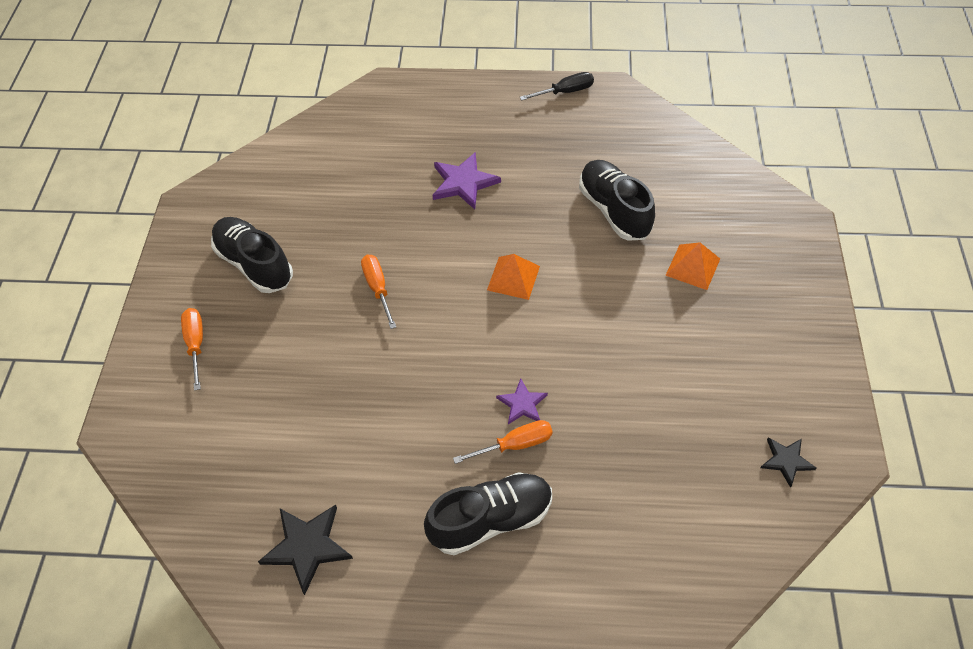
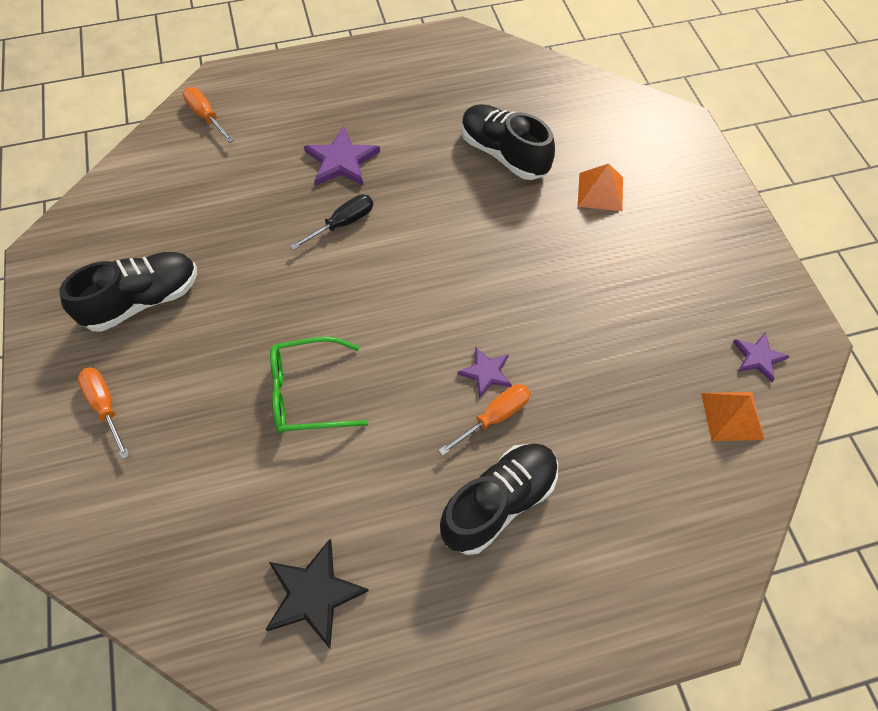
camera: 20 degrees left, 5 degrees up
black shoe [211,217,293,293] -> black shoe turned 120 degrees clockwise [59,252,197,332]
orange screwdriver [361,255,396,329] -> orange screwdriver moved to [183,87,234,143]
orange pyramid [487,254,540,300] -> orange pyramid moved to [701,392,764,441]
black screwdriver [520,72,594,101] -> black screwdriver moved to [290,194,373,250]
black star [761,437,817,488] -> purple star [733,332,790,382]
none -> green glasses [270,337,368,434]

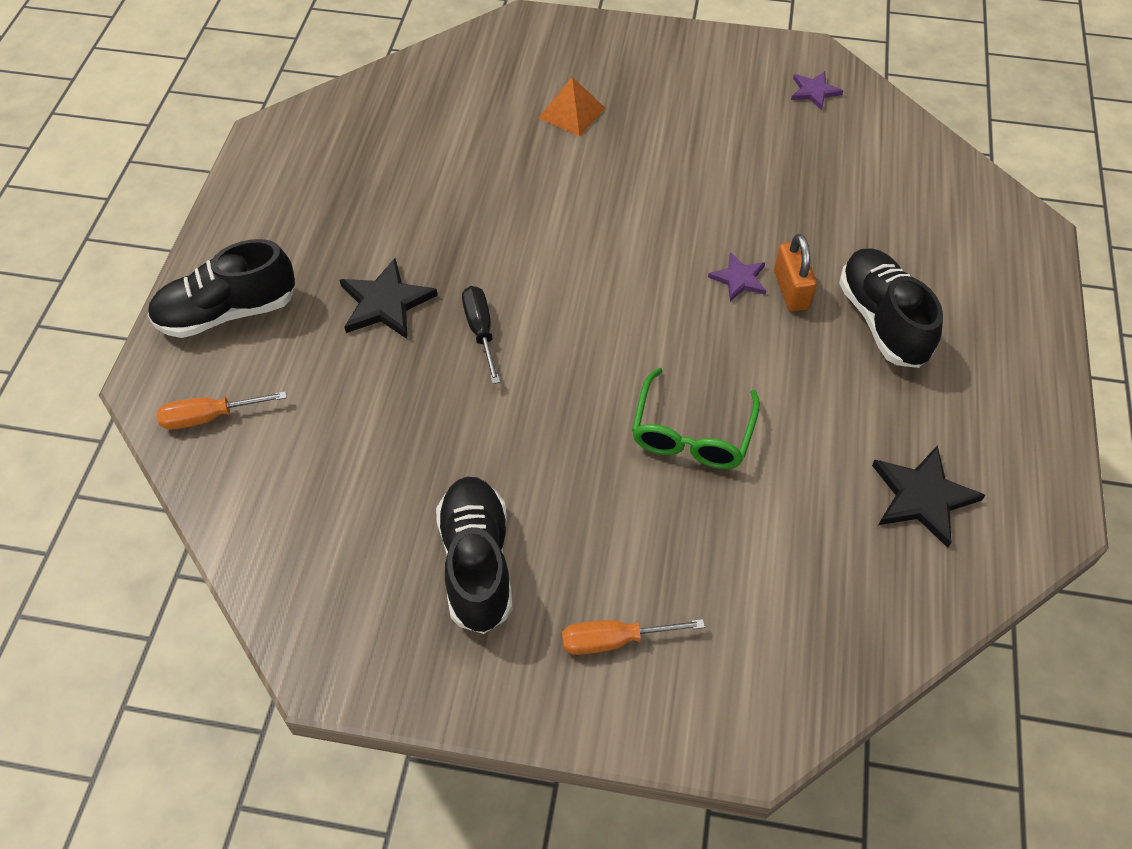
camera: 65 degrees left, 5 degrees down
purple star [304,126,380,186] -> black star [340,258,438,339]
orange screwdriver [438,384,531,456] -> orange padlock [774,234,817,312]
black shoe [461,104,555,180] -> black shoe moved to [147,239,295,338]
orange pyramid [701,392,764,441] -> none

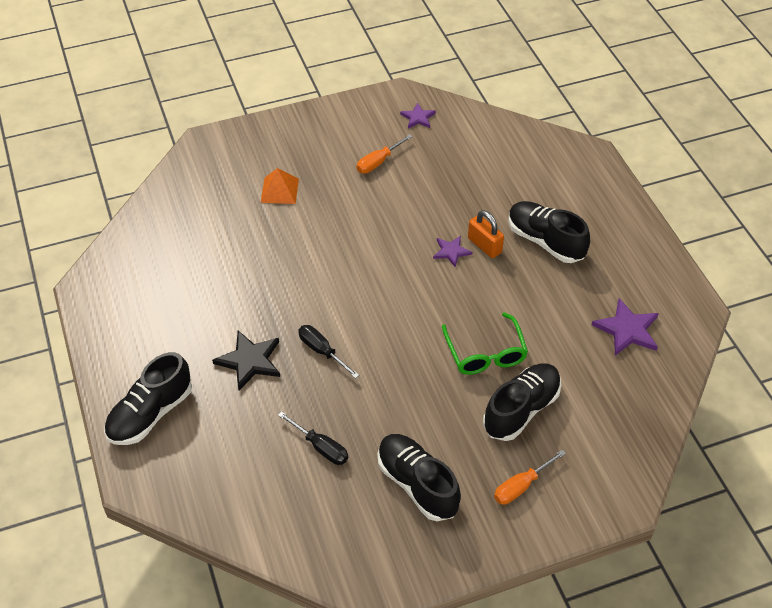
camera: 30 degrees left, 5 degrees down
orange screwdriver [156,391,287,430] -> orange screwdriver moved to [357,134,413,173]
black star [872,445,985,548] -> purple star [592,298,659,356]
none -> black screwdriver [278,411,348,465]
none -> black shoe [483,363,562,441]

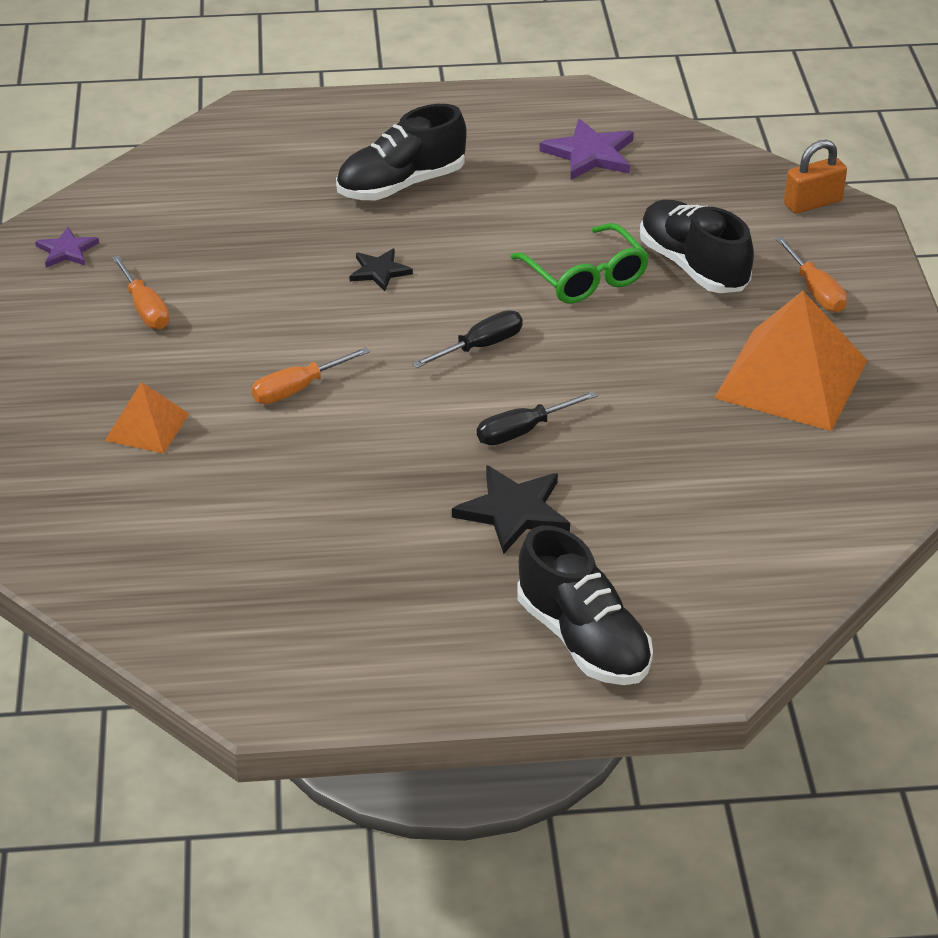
camera: 75 degrees left, 10 degrees down
black screwdriver [278,411,348,465] -> black screwdriver moved to [412,310,523,368]
black shoe [378,434,461,521] -> orange pyramid [714,291,867,431]
purple star [433,236,473,267] -> black star [349,249,413,291]
green glasses [442,312,528,375] -> green glasses turned 60 degrees clockwise [510,223,649,304]
orange padlock [468,210,504,258] -> orange padlock moved to [784,140,847,214]
none -> orange screwdriver [251,347,370,404]

